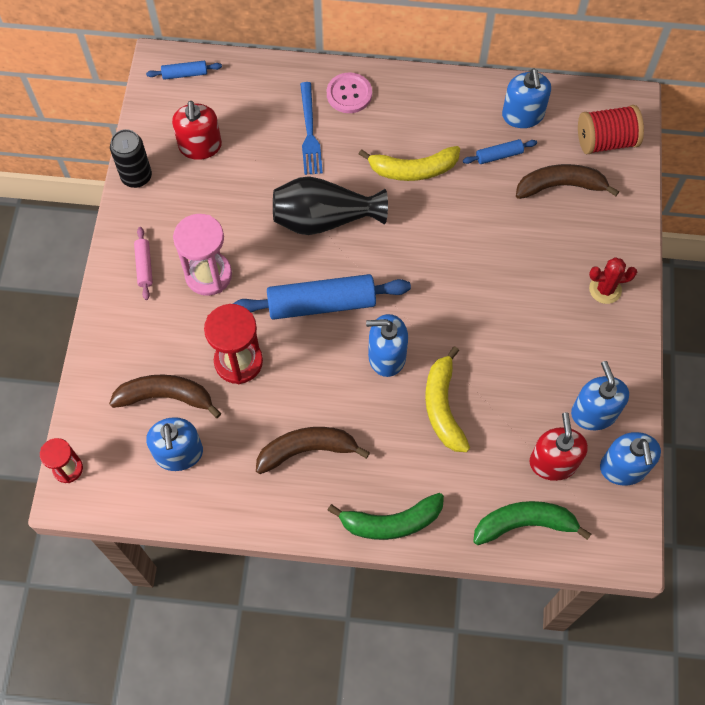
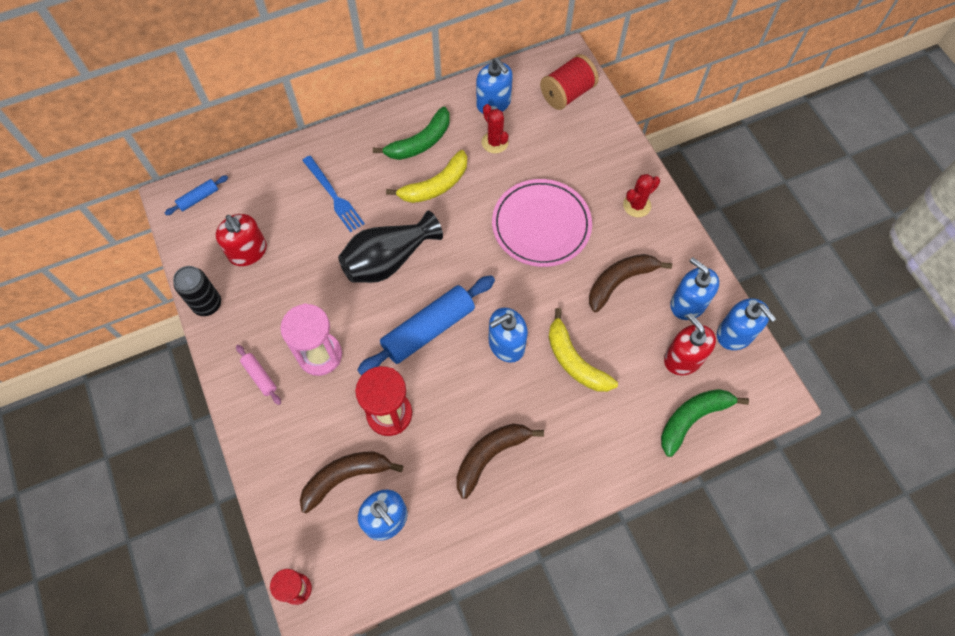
camera: 30 degrees left, 0 degrees up
pink button [327,72,372,113] -> none
green banana [327,493,444,540] -> green banana moved to [373,107,450,160]
blue rolling pin [463,139,537,164] -> red cactus [482,104,509,154]
brown banana [516,164,619,199] -> brown banana moved to [589,254,672,312]
none -> pink plate [492,179,592,267]

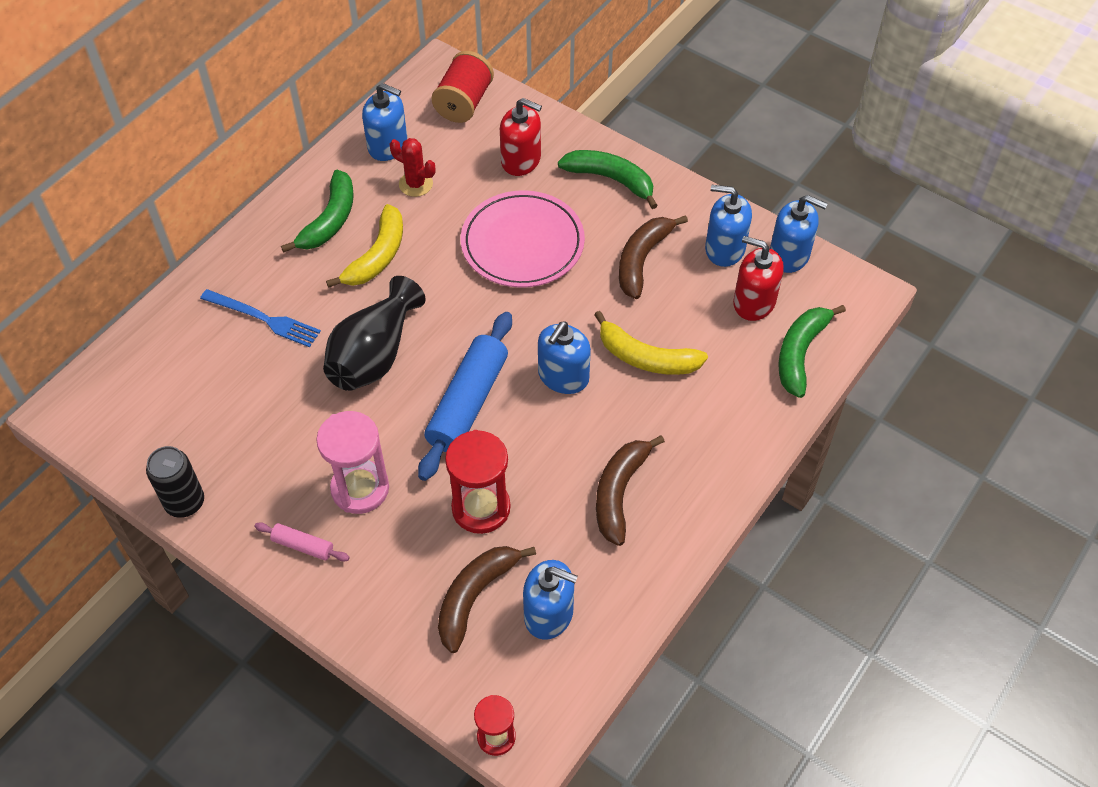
camera: 30 degrees left, 10 degrees down
blue rolling pin [165,175,228,215] -> none
red soap dispenser [215,214,267,266] -> red soap dispenser moved to [500,98,542,176]
red cactus [623,174,660,217] -> green banana [558,150,658,209]

